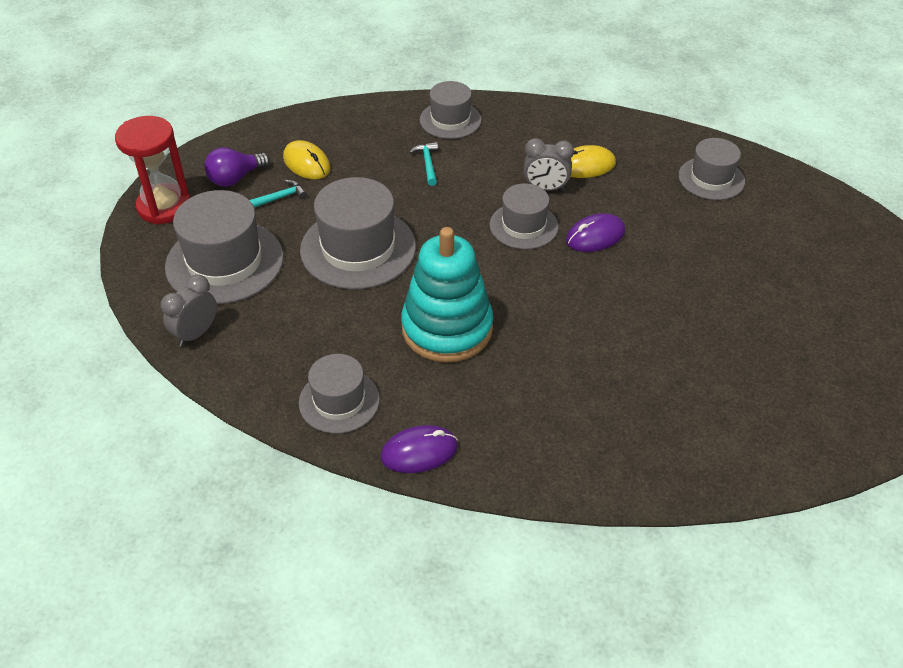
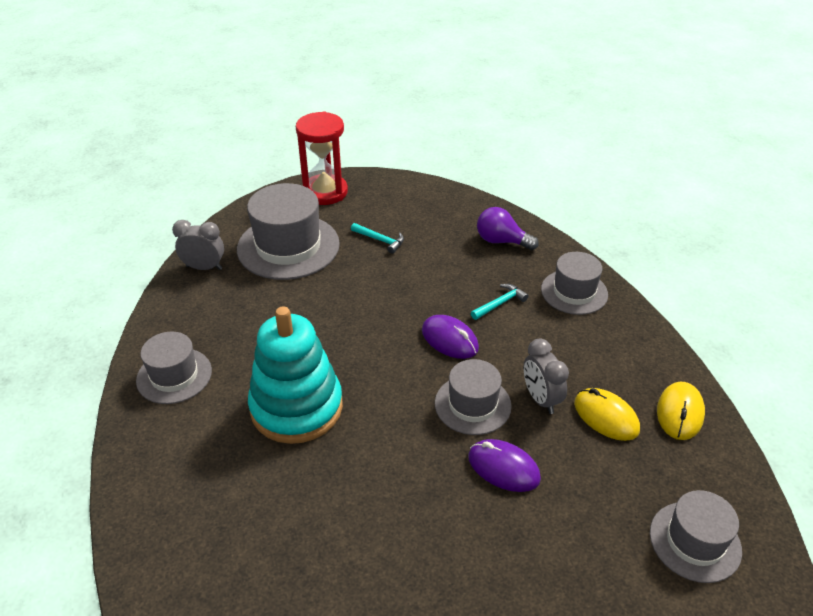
camera: 60 degrees right, 5 degrees down
purple light bulb [204,147,270,187] -> purple light bulb moved to [477,207,539,250]
yellow mouse [283,140,331,180] -> yellow mouse moved to [657,381,705,440]
grey hat [300,177,416,289] -> none
purple mouse [381,425,458,473] -> purple mouse moved to [422,315,479,359]

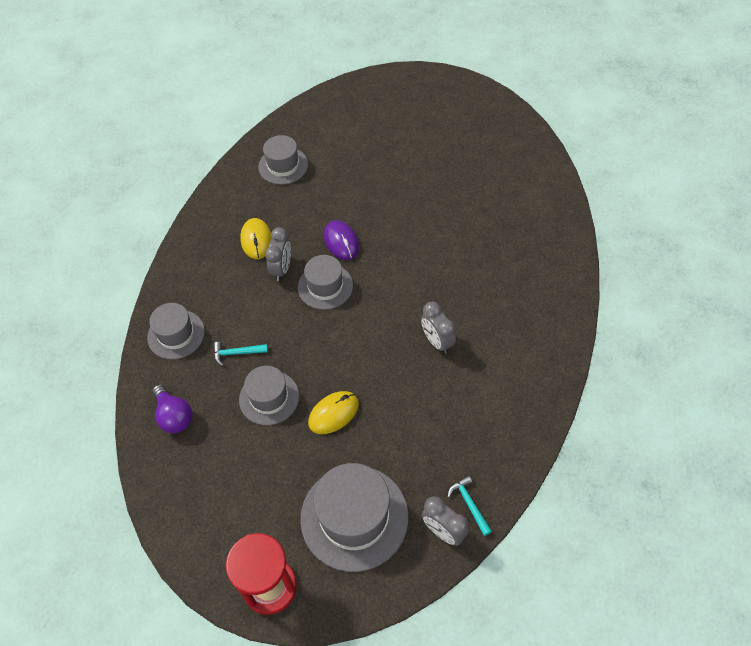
camera: 145 degrees left, 15 degrees up
grey hat [136,332,212,404] -> grey hat moved to [239,366,299,425]
turquoise stacking toy [248,306,343,444] -> grey clock [421,302,456,354]
turquoise hammer [351,223,404,254] -> turquoise hammer moved to [447,475,492,536]
purple mouse [422,315,479,359] -> none
yellow mouse [657,381,705,440] -> yellow mouse moved to [308,391,359,434]

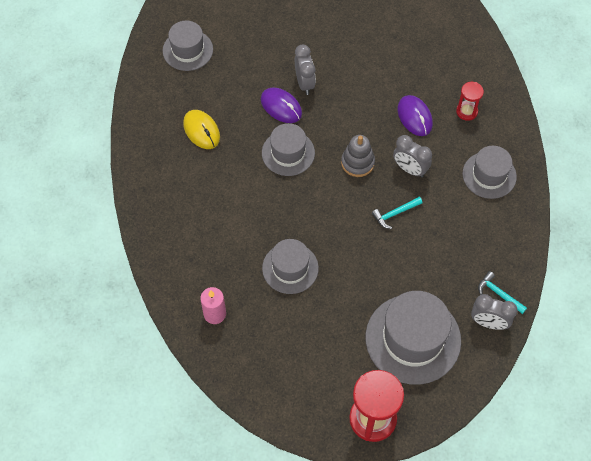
camera: 25 degrees left, 5 degrees up
grey hat [147,303,205,359] -> grey hat moved to [463,146,517,199]
purple light bulb [152,384,192,433] -> pink candle [200,287,226,324]
turquoise hammer [214,342,268,366] -> turquoise hammer moved to [372,197,423,229]
grey clock [265,227,291,281] -> grey clock moved to [295,44,316,95]
yellow mouse [308,391,359,434] -> none
none -> grey stacking toy [341,135,375,177]
none -> purple mouse [398,95,433,136]
none -> red hourglass [456,82,484,121]

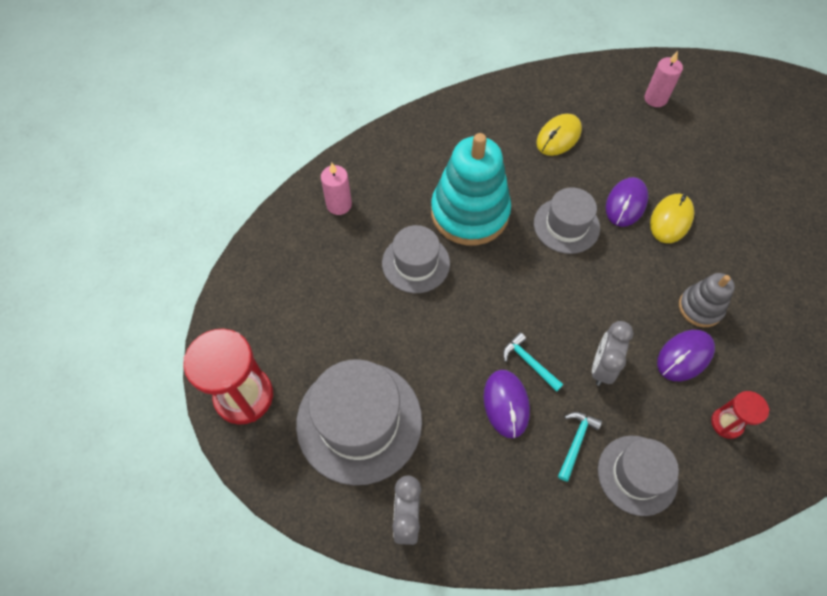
camera: 75 degrees right, 0 degrees up
grey hat [163,21,213,71] -> pink candle [644,51,683,107]
grey clock [295,44,316,95] -> yellow mouse [650,194,694,243]
grey stacking toy [341,135,375,177] -> grey stacking toy moved to [679,273,735,327]
turquoise hammer [478,271,527,314] -> turquoise hammer moved to [558,412,602,482]
none -> turquoise stacking toy [431,133,511,245]
none -> purple mouse [483,370,530,438]

